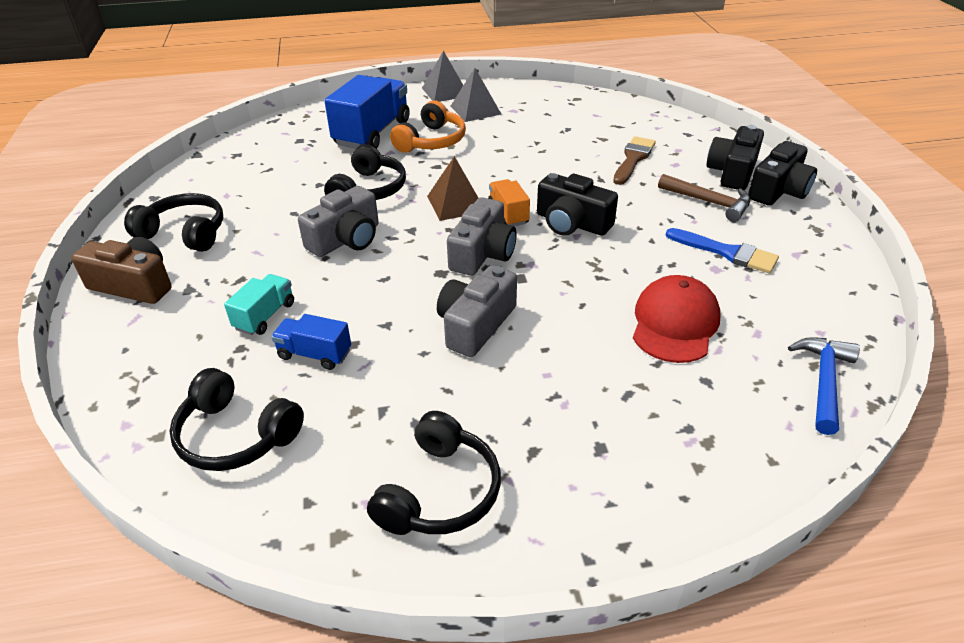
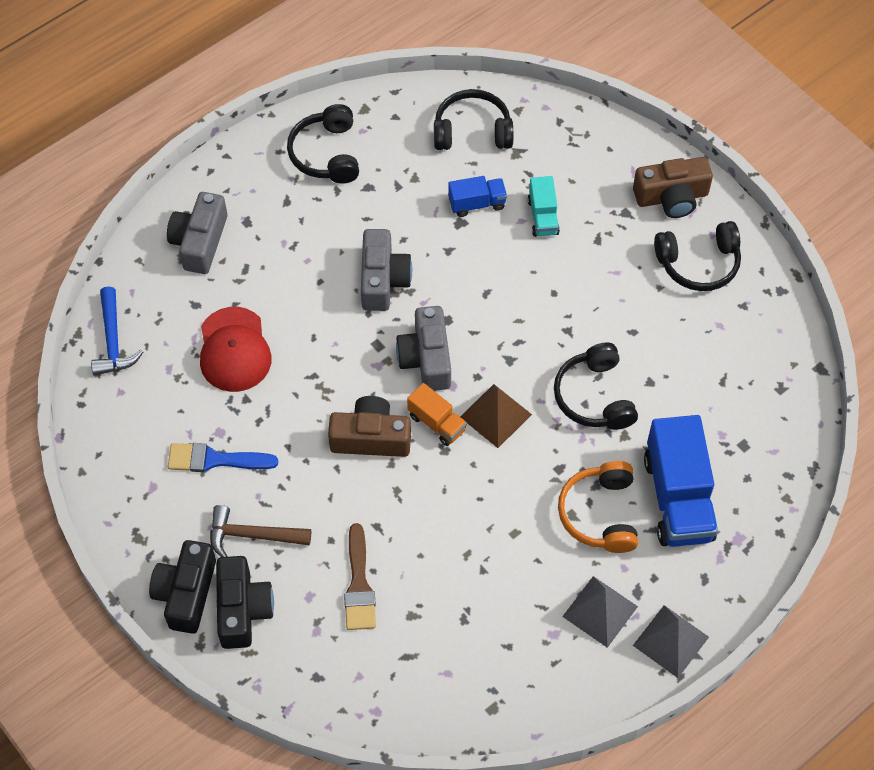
camera: 150 degrees right, 20 degrees up
grey camera [298,186,379,257] -> grey camera moved to [167,192,227,274]
black camera [537,173,618,236] -> brown camera [328,396,411,457]

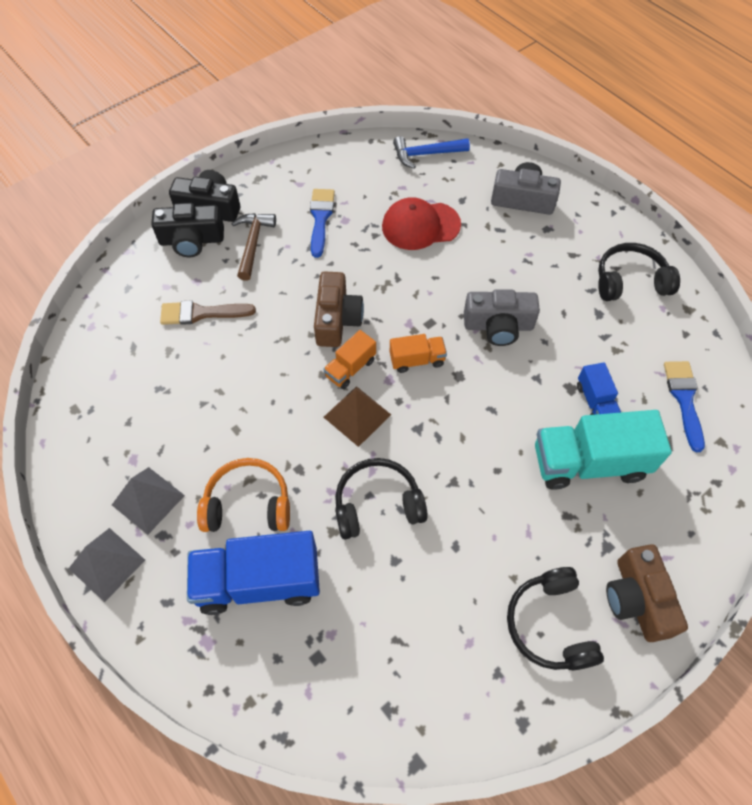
camera: 90 degrees right, 0 degrees up
grey camera [396,306,451,391] -> orange truck [390,334,447,373]
black headphones [434,89,513,150] -> blue brush [664,361,705,452]
turquoise truck [528,176,560,237] -> turquoise truck [535,410,672,490], size x1.94

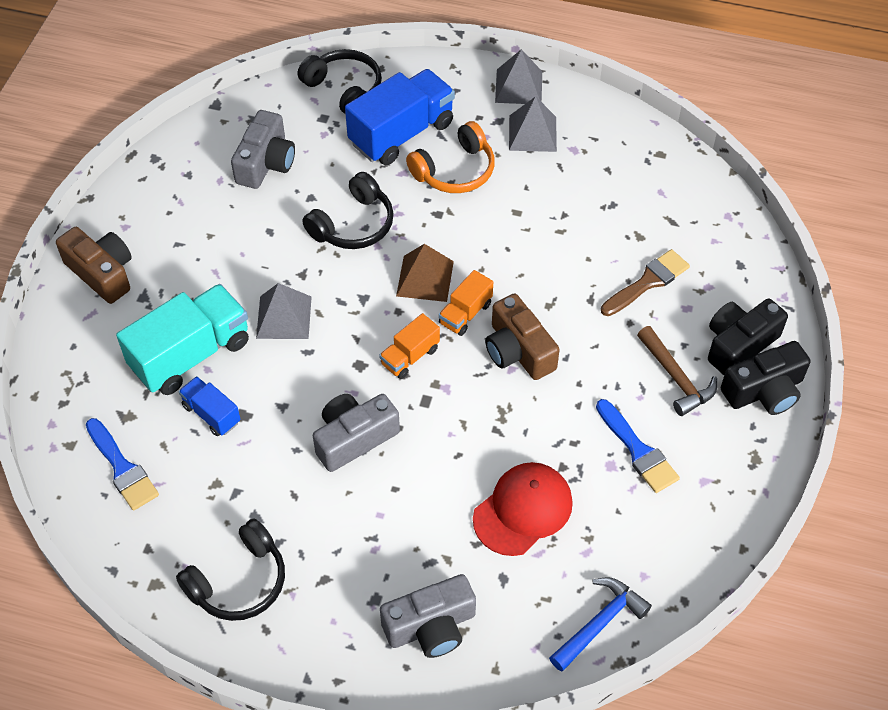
camera: 145 degrees right, 5 degrees down
orange truck [323,330,376,389] -> orange truck turned 150 degrees counterclockwise [439,270,493,336]
black headphones [507,567,604,670] -> black headphones moved to [298,49,382,113]
none -> grey camera [231,110,295,189]
none -> grey pyramid [256,283,312,339]

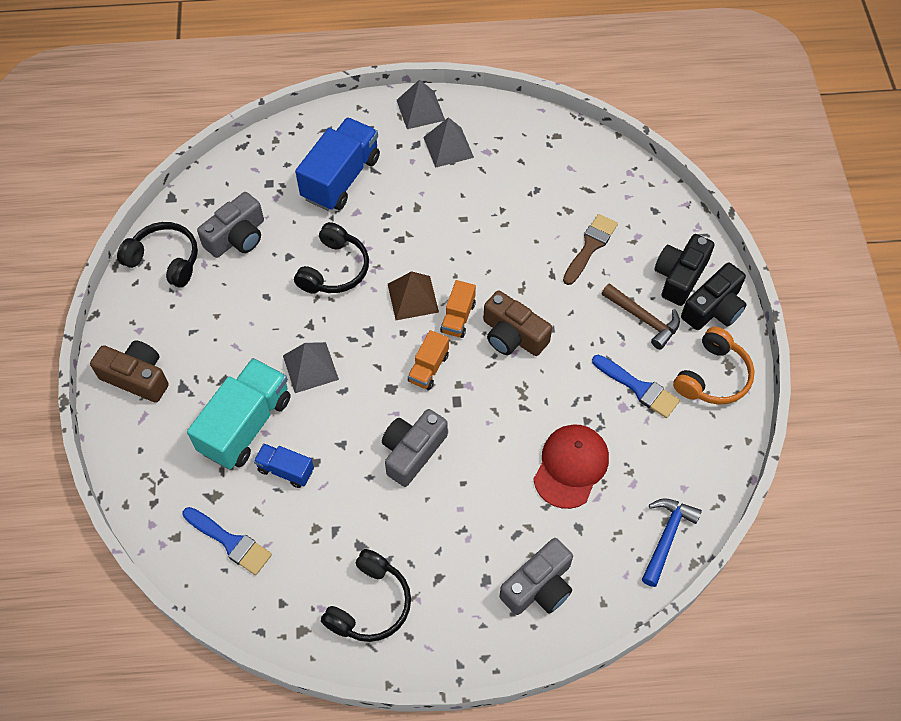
camera: 20 degrees left, 5 degrees up
grey camera [231,110,295,189] -> grey camera turned 45 degrees clockwise [197,192,264,258]
black headphones [298,49,382,113] -> black headphones moved to [117,222,198,288]
orange headphones [406,121,495,193] -> orange headphones moved to [673,327,755,405]

